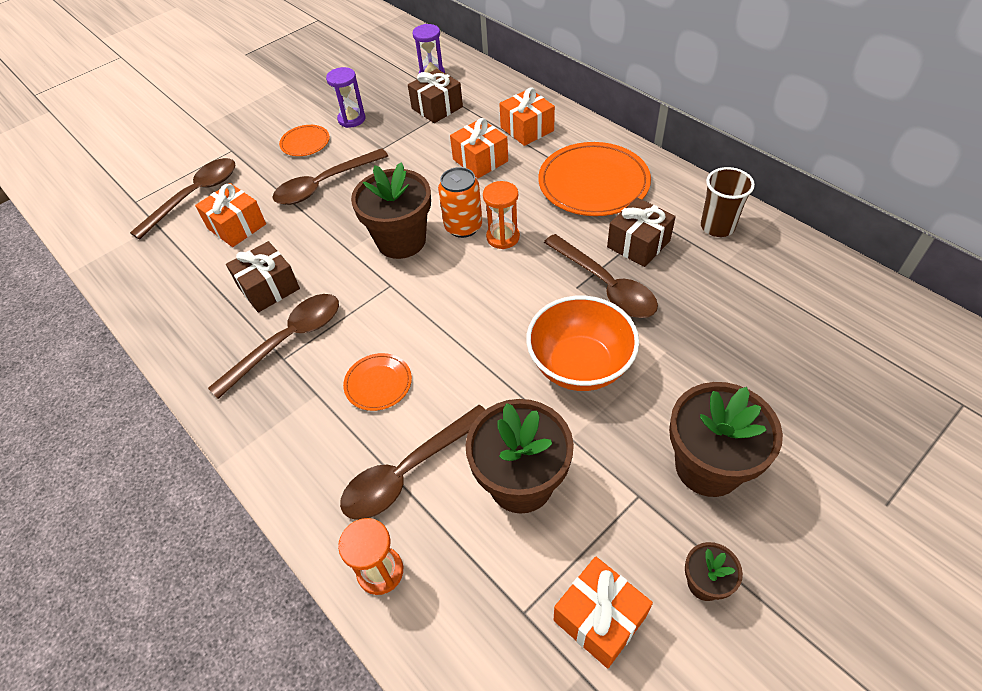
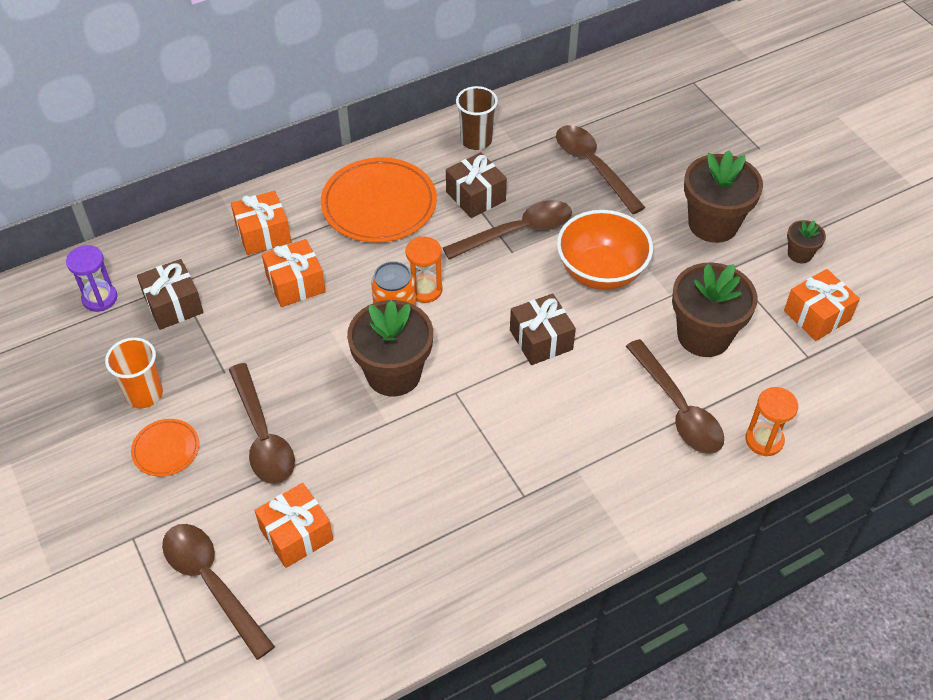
camera: 80 degrees left, 0 degrees up
brown spoon [208,294,339,399] -> brown spoon moved to [556,125,646,214]
brown gift [226,241,300,313] -> brown gift moved to [510,293,576,365]
purple hourglass [326,67,365,128] -> orange cup [105,337,163,408]
orange plate [343,353,412,411] -> none

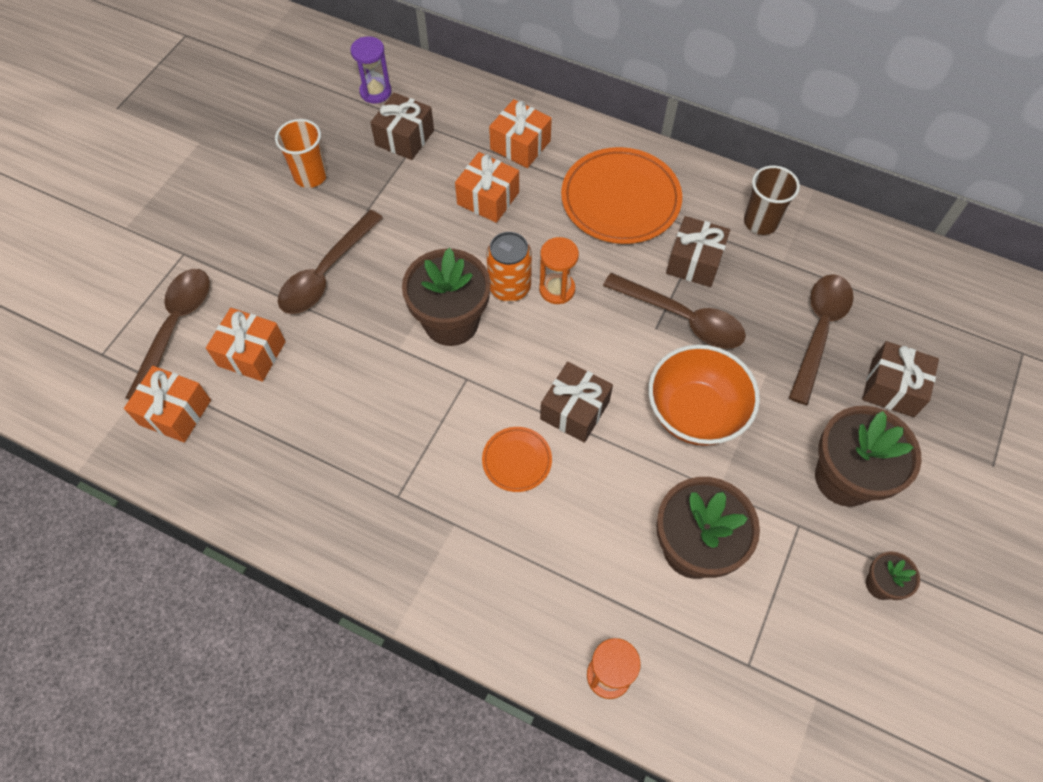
camera: 55 degrees right, 10 degrees up
orange plate [131,419,199,477] -> orange plate moved to [482,427,552,492]
brown spoon [626,339,724,454] -> none
orange gift [784,269,860,341] -> orange gift moved to [124,366,211,443]
none -> brown gift [862,341,939,417]

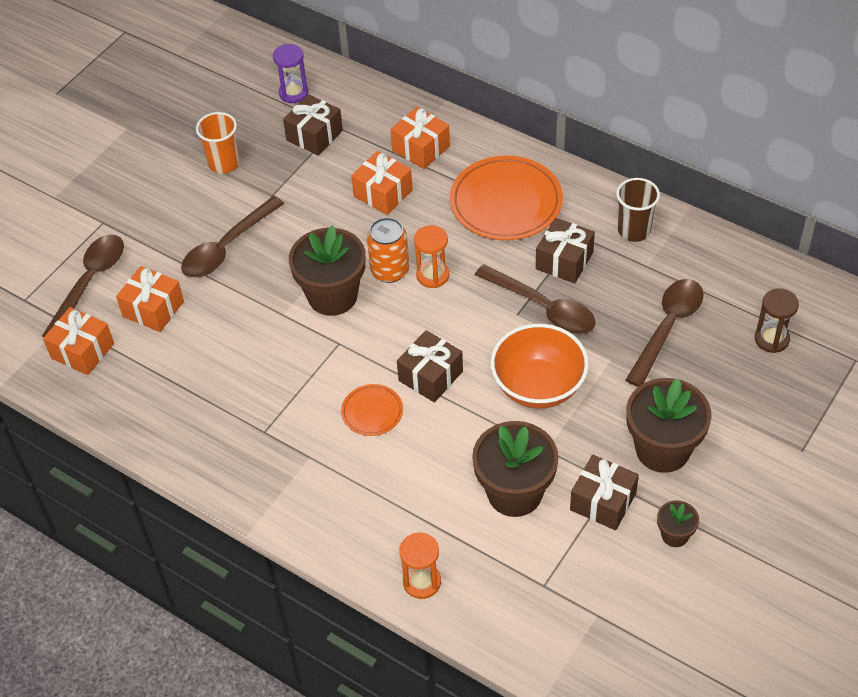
camera: 10 degrees right, 10 degrees down
brown gift [862,341,939,417] -> brown gift moved to [570,455,639,530]
none -> brown hourglass [755,288,799,353]

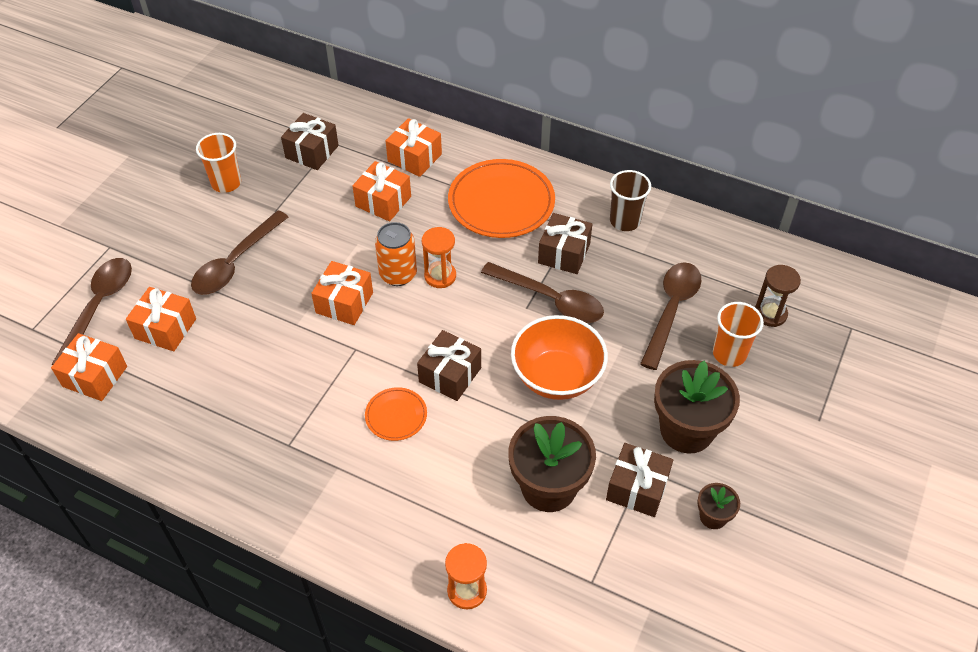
camera: 10 degrees left, 0 degrees up
purple hourglass [273,44,309,103] -> none
brown flower pot [289,225,366,316] -> orange gift [311,261,373,325]
none -> orange cup [713,302,764,367]

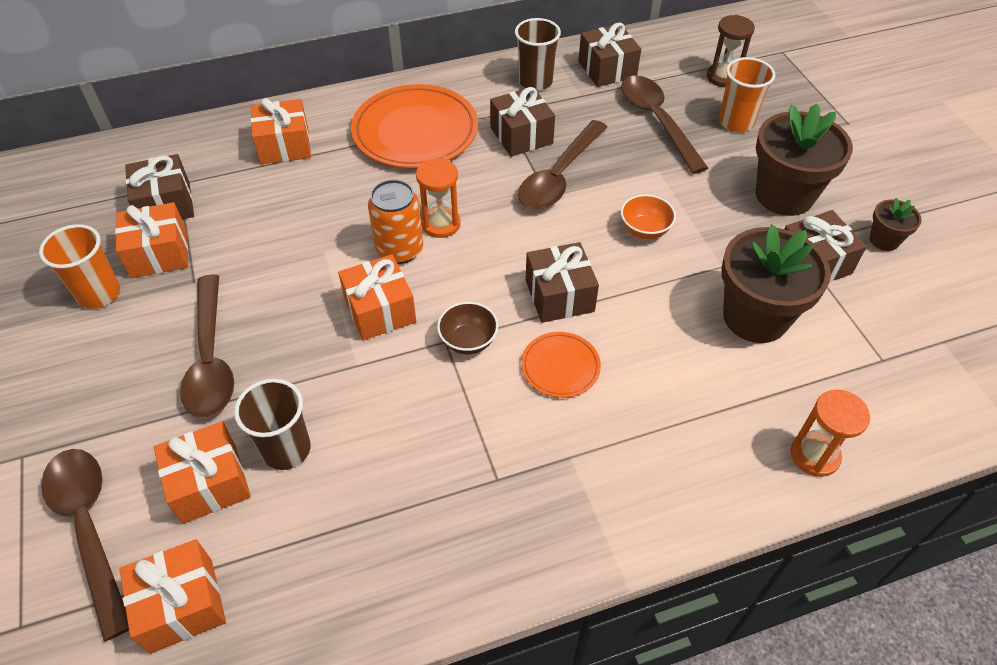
camera: 45 degrees left, 0 degrees up
orange gift [353,161,411,222] -> orange gift moved to [115,202,188,278]
brown spoon [481,262,604,323] -> brown spoon turned 135 degrees clockwise [518,120,607,210]
orange bowl [511,315,608,400] -> orange bowl [621,194,676,239], size x0.50
none -> brown cup [234,379,311,470]
none -> brown bowl [437,302,498,354]
none -> brown gift [578,22,641,87]

